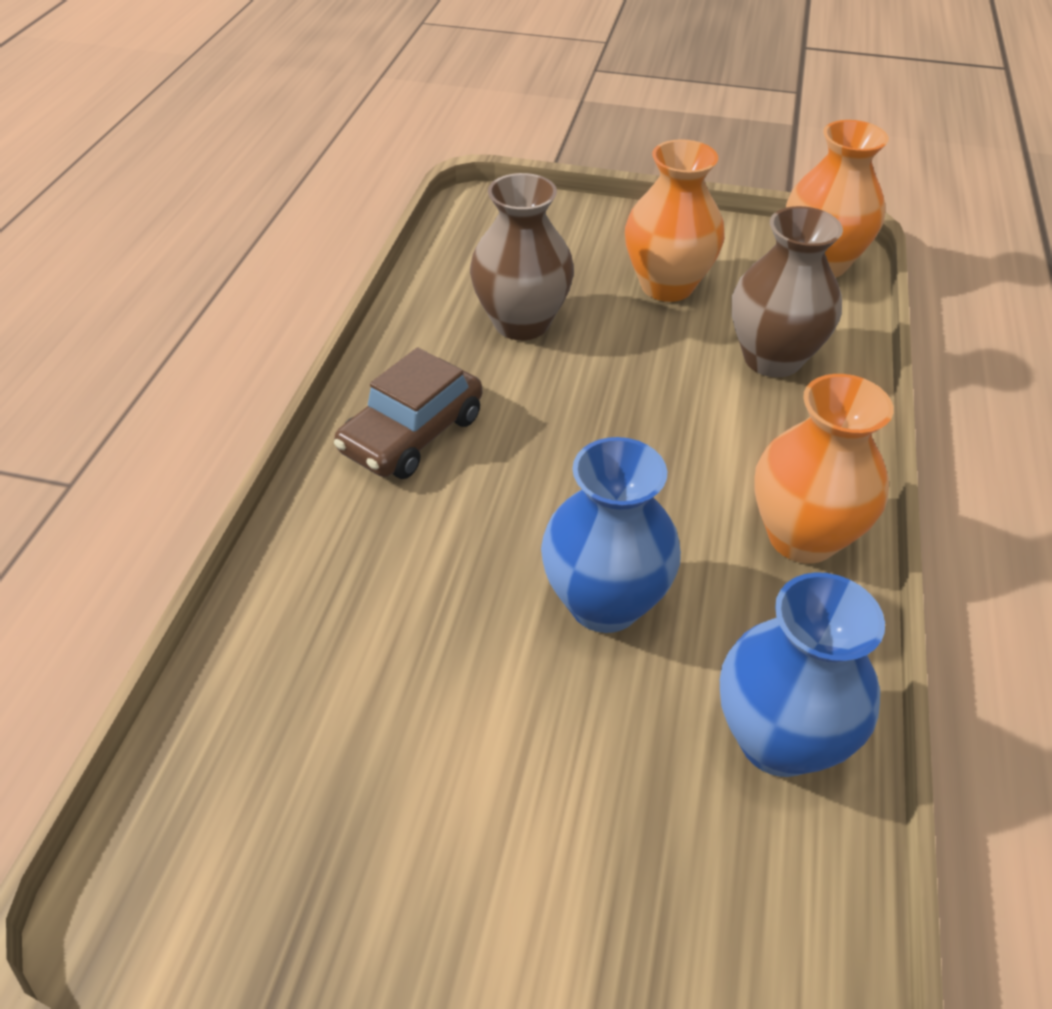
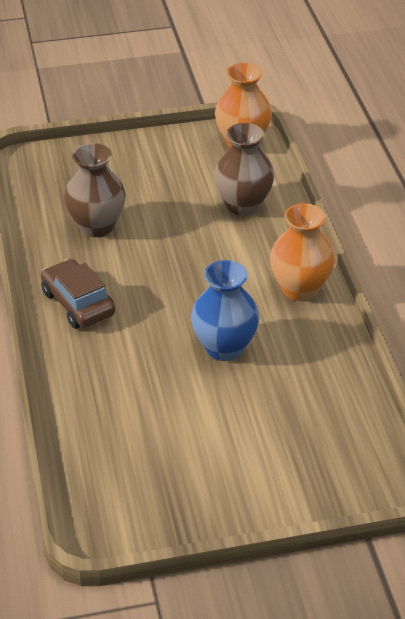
camera: 25 degrees left, 5 degrees down
brown car [334,347,482,479] -> brown car turned 135 degrees clockwise [41,259,115,329]
orange vase [625,139,725,302] -> none
blue vase [720,572,885,777] -> none

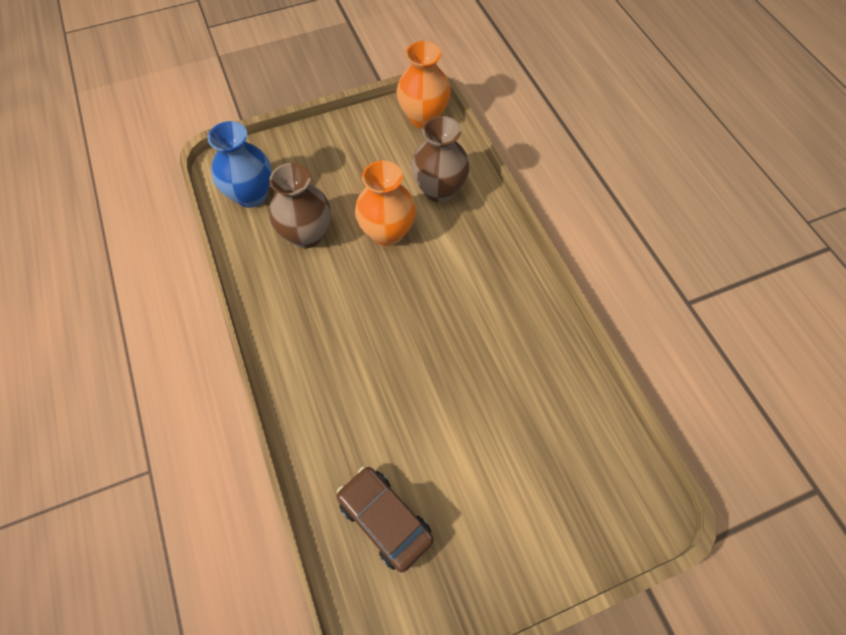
camera: 10 degrees left, 20 degrees up
brown car [41,259,115,329] -> brown car moved to [337,466,434,572]
blue vase [191,260,259,361] -> blue vase moved to [207,121,272,208]
orange vase [270,203,335,301] -> orange vase moved to [355,161,416,246]

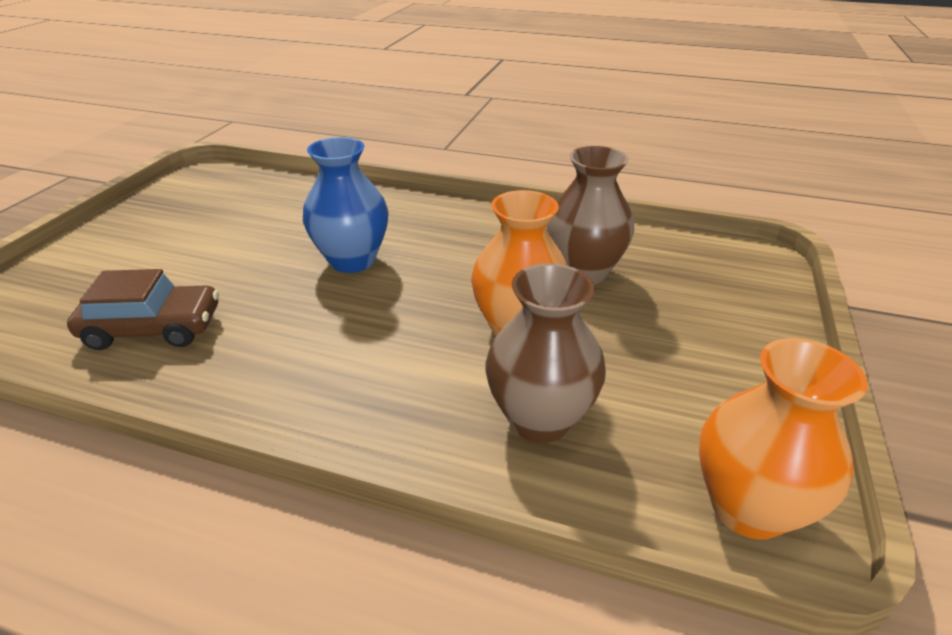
camera: 130 degrees right, 25 degrees down
blue vase [207,121,272,208] -> blue vase moved to [303,137,389,273]
brown car [337,466,434,572] -> brown car moved to [67,269,219,350]

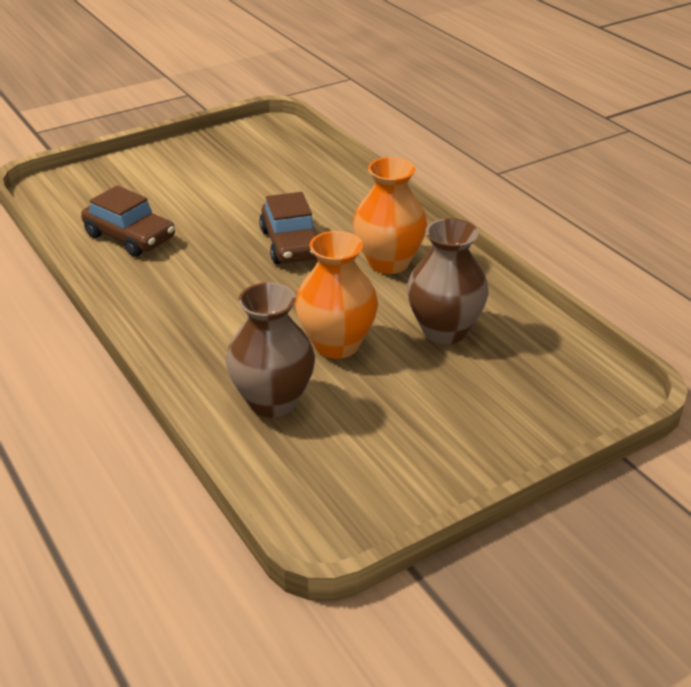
camera: 40 degrees right, 0 degrees up
blue vase [303,137,389,273] -> brown car [259,192,317,264]
orange vase [699,338,868,540] -> orange vase moved to [353,157,427,274]

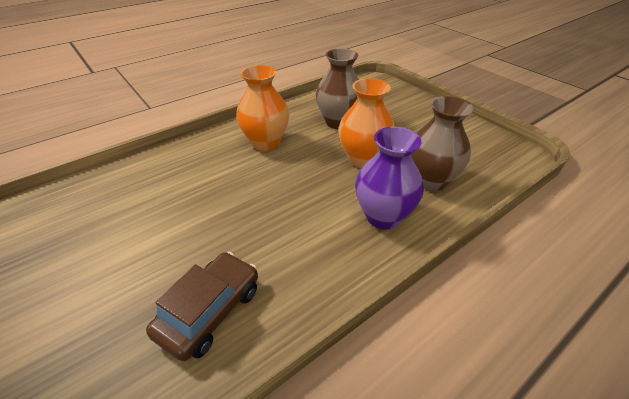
camera: 95 degrees left, 5 degrees up
brown car [259,192,317,264] -> none
none -> purple vase [355,127,424,229]

